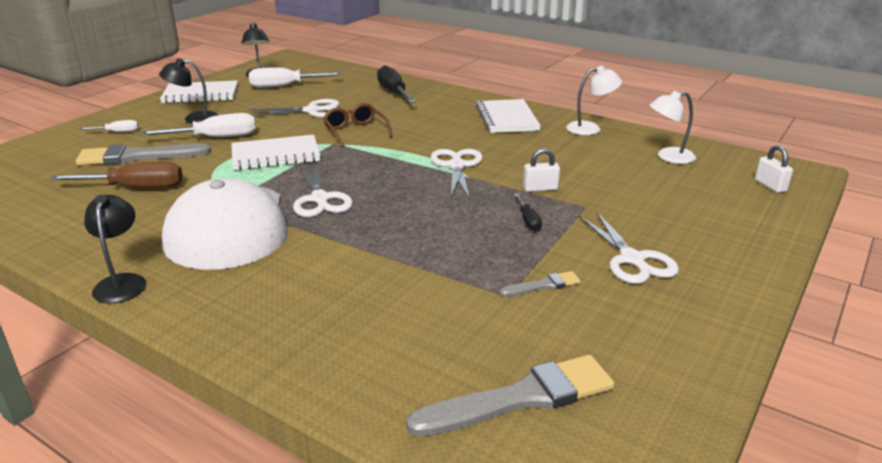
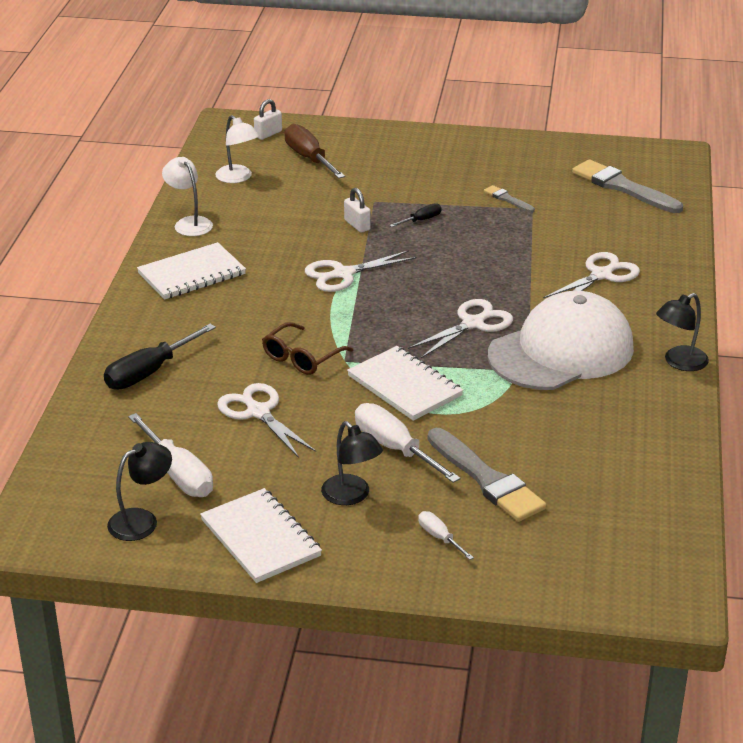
camera: 115 degrees left, 5 degrees up
brown screwdriver [50,162,183,188] -> brown screwdriver moved to [284,124,345,179]
white scissors [579,212,679,284] -> white scissors moved to [543,252,640,298]

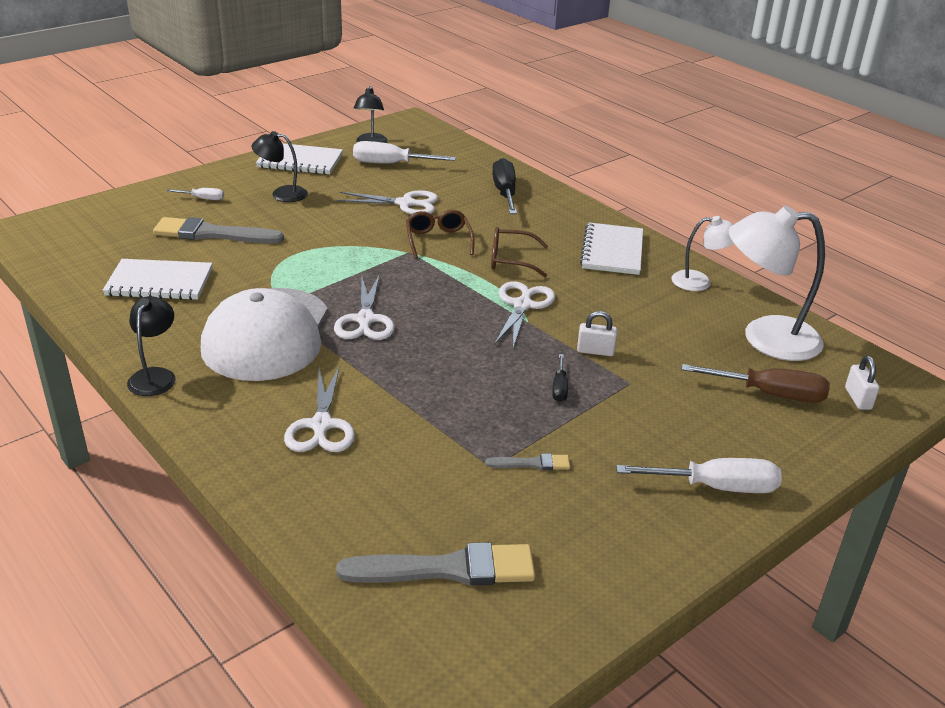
camera: 130 degrees right, 0 degrees up
white lamp [215,115,259,183] -> white lamp [729,206,825,361], size x1.81
white notebook [347,346,464,421] -> white notebook moved to [102,259,213,300]
white screwdriver [355,403,461,483] -> white screwdriver moved to [616,458,782,493]
none -> brown glasses [491,227,548,277]

